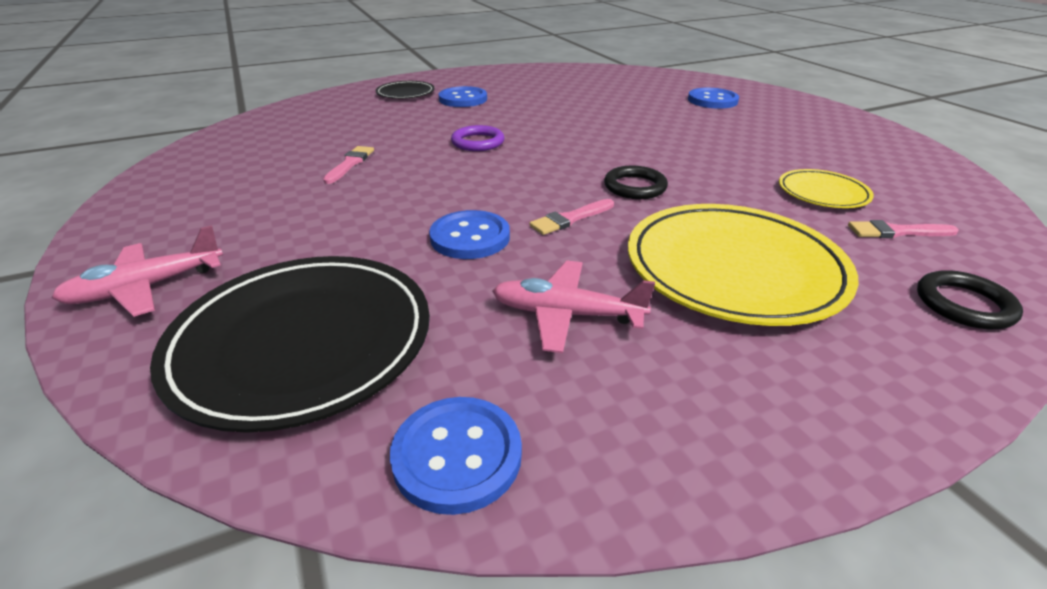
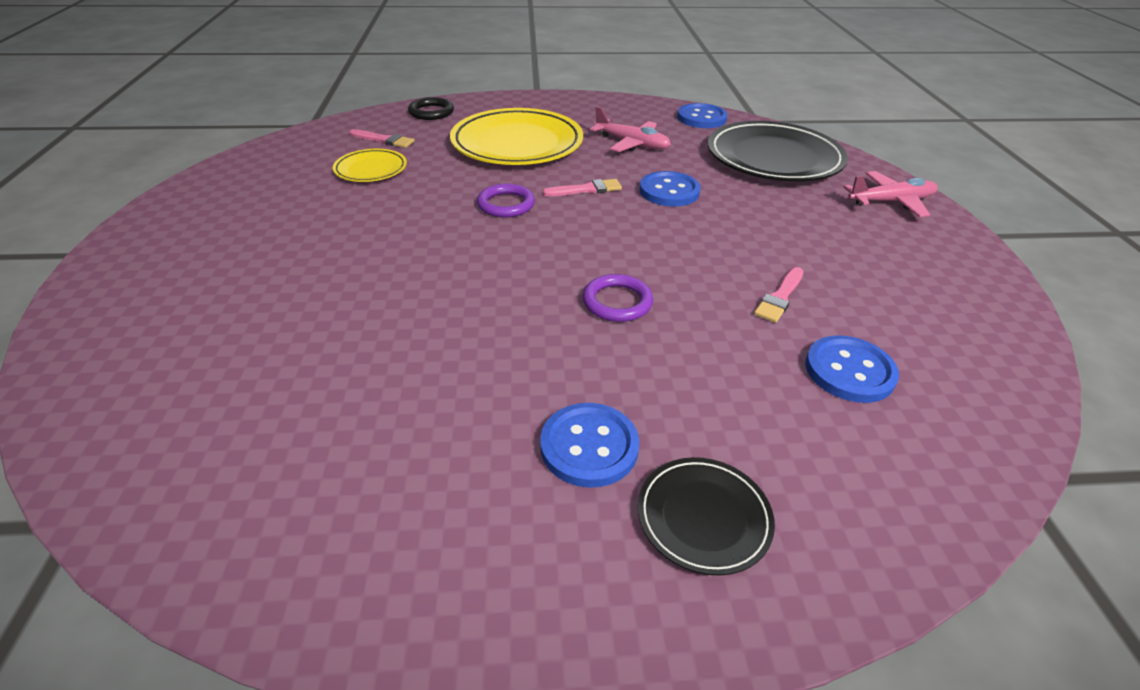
camera: 160 degrees left, 5 degrees up
black ring [604,165,668,199] -> purple ring [477,183,535,218]
blue button [688,88,739,109] -> blue button moved to [805,335,899,403]

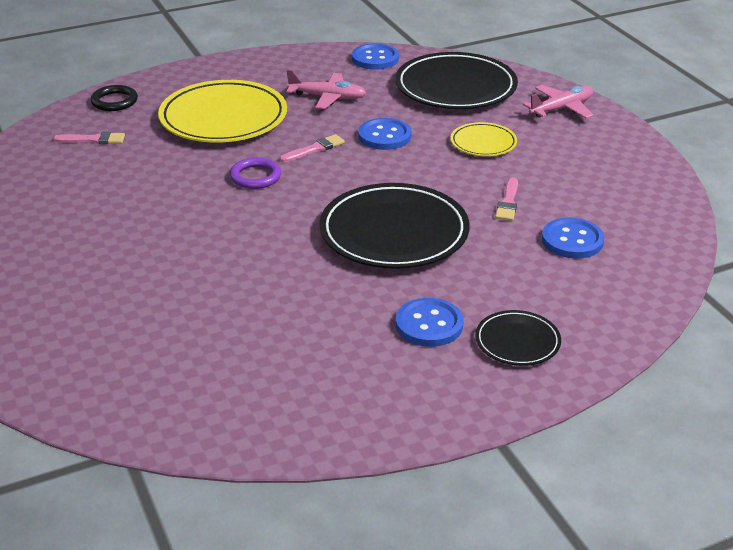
camera: 20 degrees left, 5 degrees down
yellow plate [333,149,407,182] -> yellow plate moved to [451,122,517,156]
purple ring [583,274,653,322] -> black plate [319,183,470,269]

